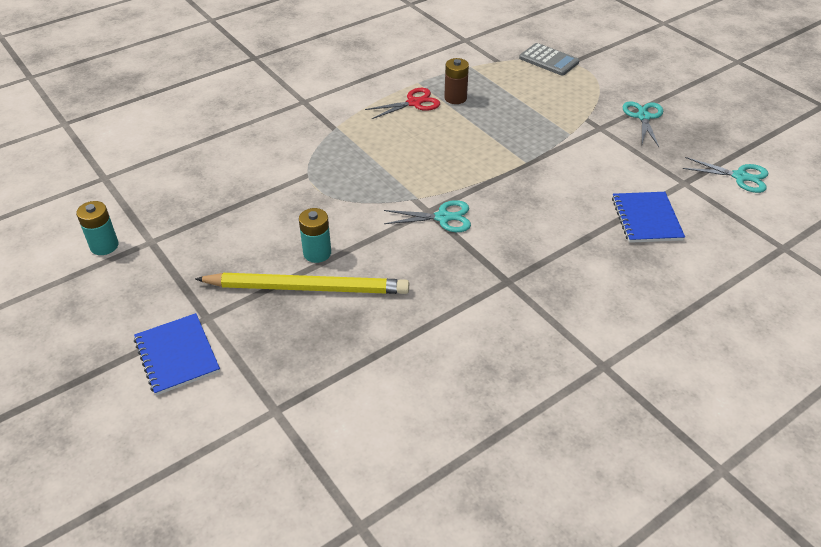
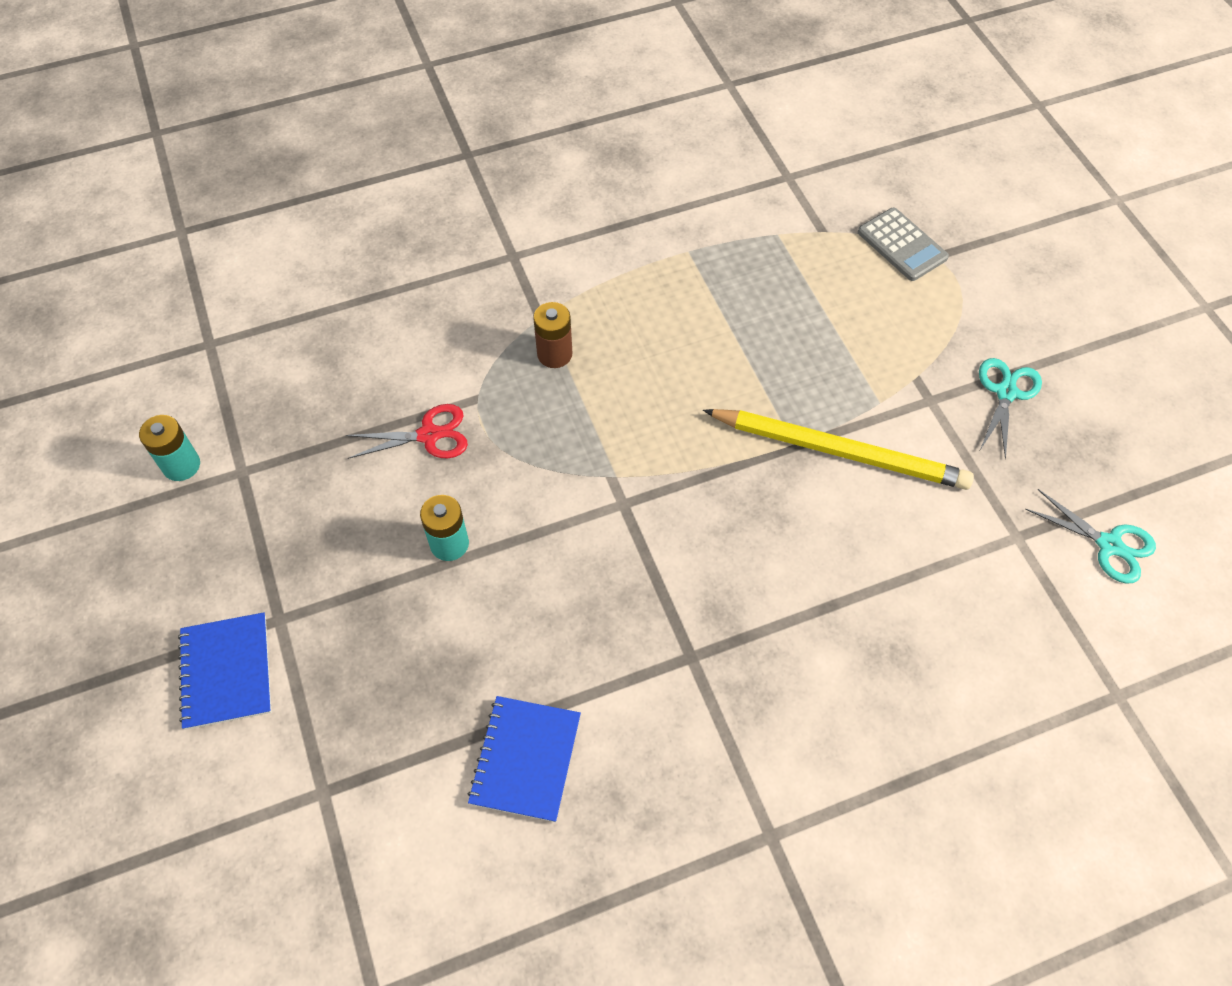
camera: 15 degrees right, 15 degrees up
yellow pencil [195,273,409,294] -> yellow pencil moved to [703,409,974,490]
red scissors [365,88,440,119] -> red scissors moved to [346,404,468,459]
turquoise scissors [384,200,471,232] -> none
brown battery [444,58,469,104] -> brown battery moved to [533,302,572,368]
blue notebook [612,192,685,243] -> blue notebook moved to [468,696,581,822]

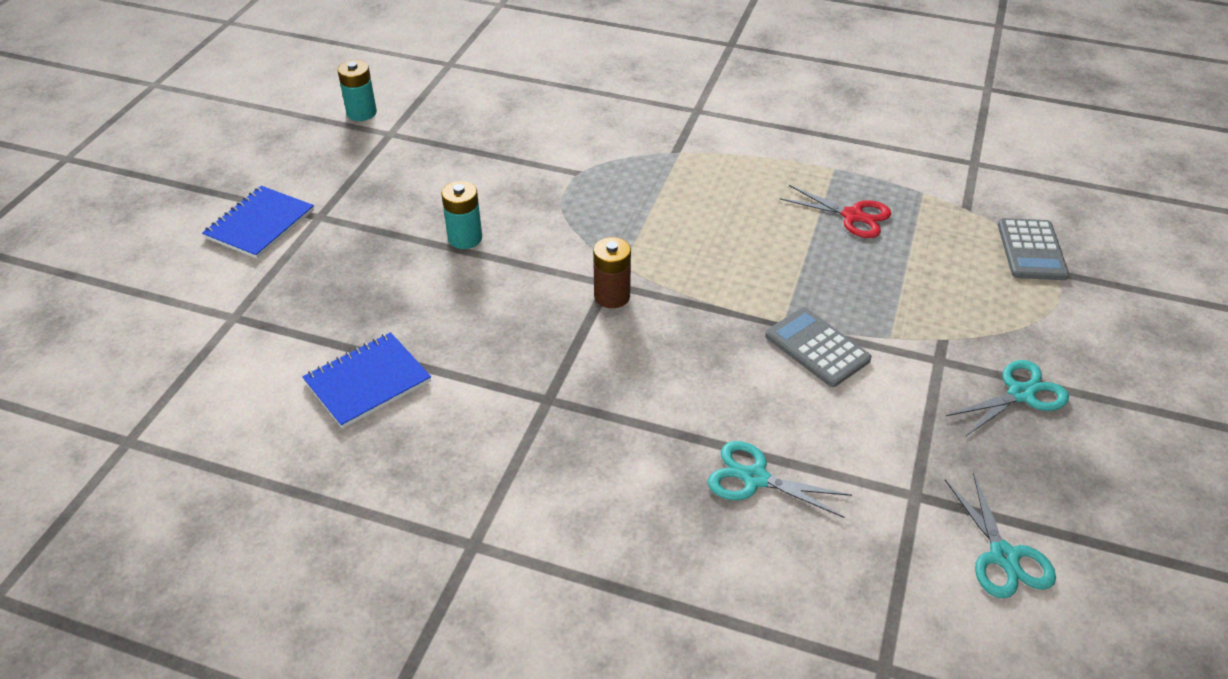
camera: 40 degrees right, 15 degrees down
red scissors [346,404,468,459] -> red scissors moved to [780,185,891,238]
brown battery [533,302,572,368] -> brown battery moved to [593,237,631,308]
yellow pencil [703,409,974,490] -> grey calculator [765,308,872,387]
none -> turquoise scissors [708,441,852,518]

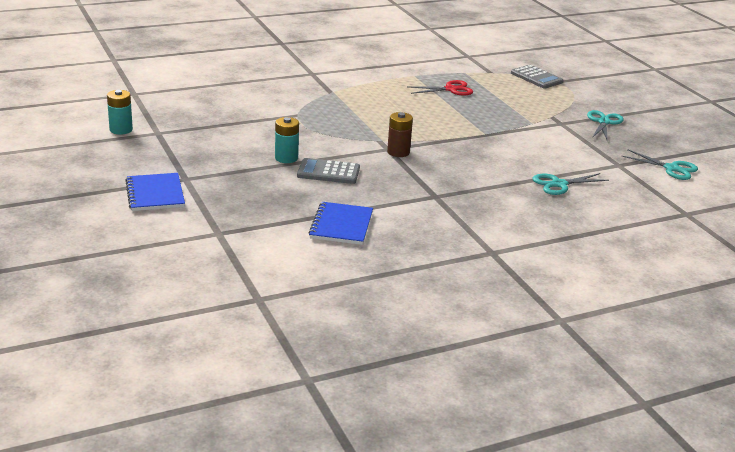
camera: 45 degrees left, 15 degrees down
grey calculator [765,308,872,387] -> grey calculator moved to [297,158,360,184]

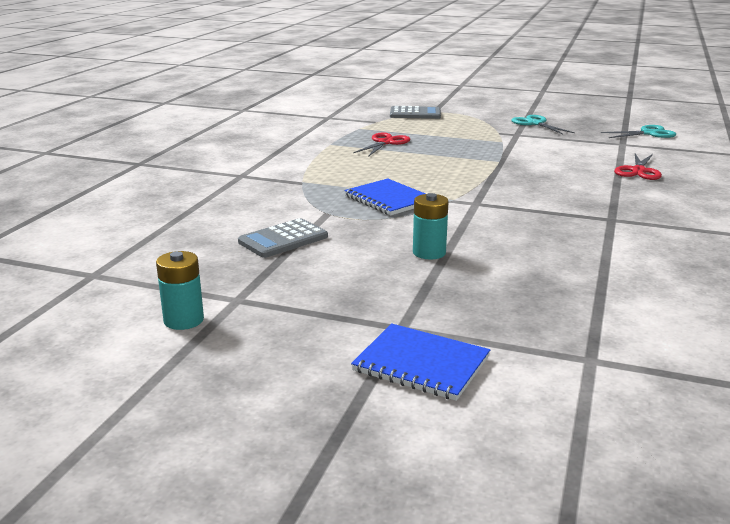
camera: 45 degrees left, 5 degrees down
grey calculator [297,158,360,184] -> grey calculator moved to [238,218,328,258]
blue notebook [308,202,373,245] -> blue notebook moved to [344,179,425,216]
brown battery [387,112,413,157] -> none
turquoise scissors [532,173,609,195] -> red scissors [614,154,662,180]

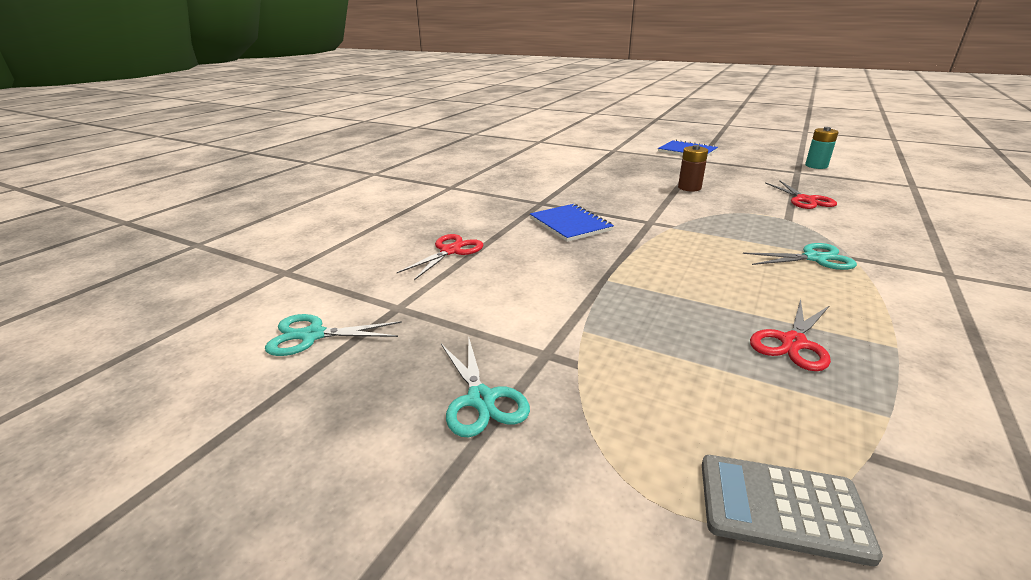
camera: 170 degrees left, 5 degrees up
grey calculator [238,218,328,258] -> red scissors [765,181,837,209]
blue notebook [344,179,425,216] -> blue notebook moved to [530,204,614,242]
turquoise battery [413,193,449,260] -> brown battery [678,145,708,192]
none -> turquoise scissors [743,243,857,270]

